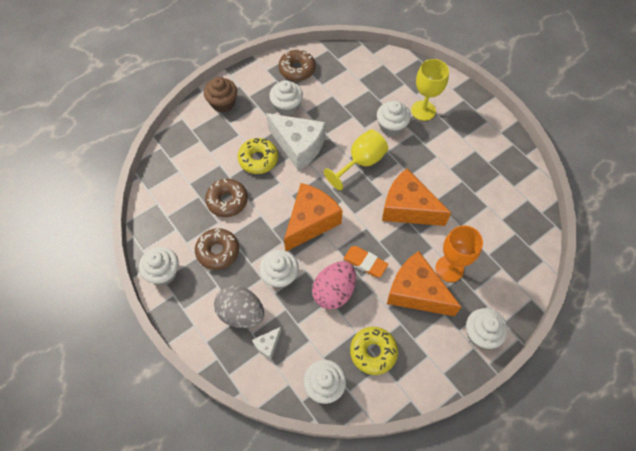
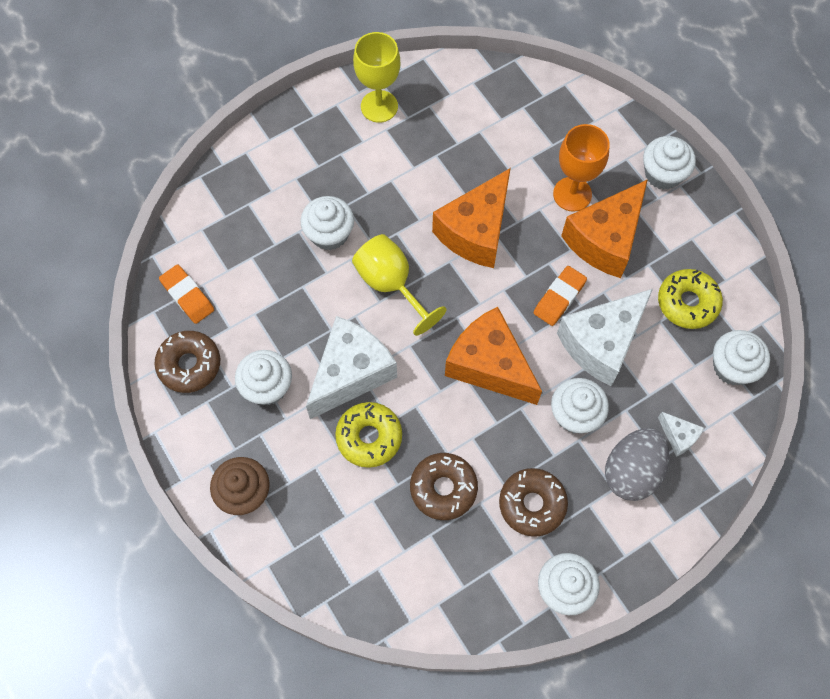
camera: 85 degrees left, 5 degrees up
pink egg [312,261,356,309] -> white cheese [557,289,653,386]
yellow goblet [411,59,449,121] -> yellow goblet moved to [353,32,400,123]
none -> orange eraser [159,264,214,324]

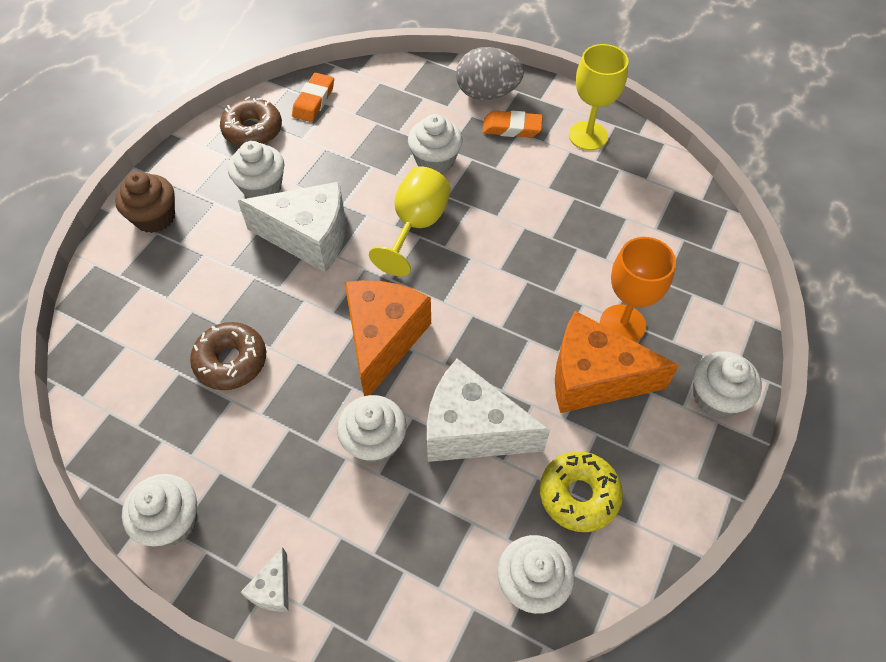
camera: 60 degrees right, 10 degrees down
yellow donut [335,402,402,468] -> none
orange cheese [432,168,511,268] -> none
brown donut [499,468,568,537] -> none
orange eraser [533,266,587,326] -> orange eraser moved to [482,111,543,138]
grey egg [605,428,669,501] -> grey egg moved to [456,47,524,100]
white cheese [658,412,704,457] -> white cheese moved to [241,547,289,612]

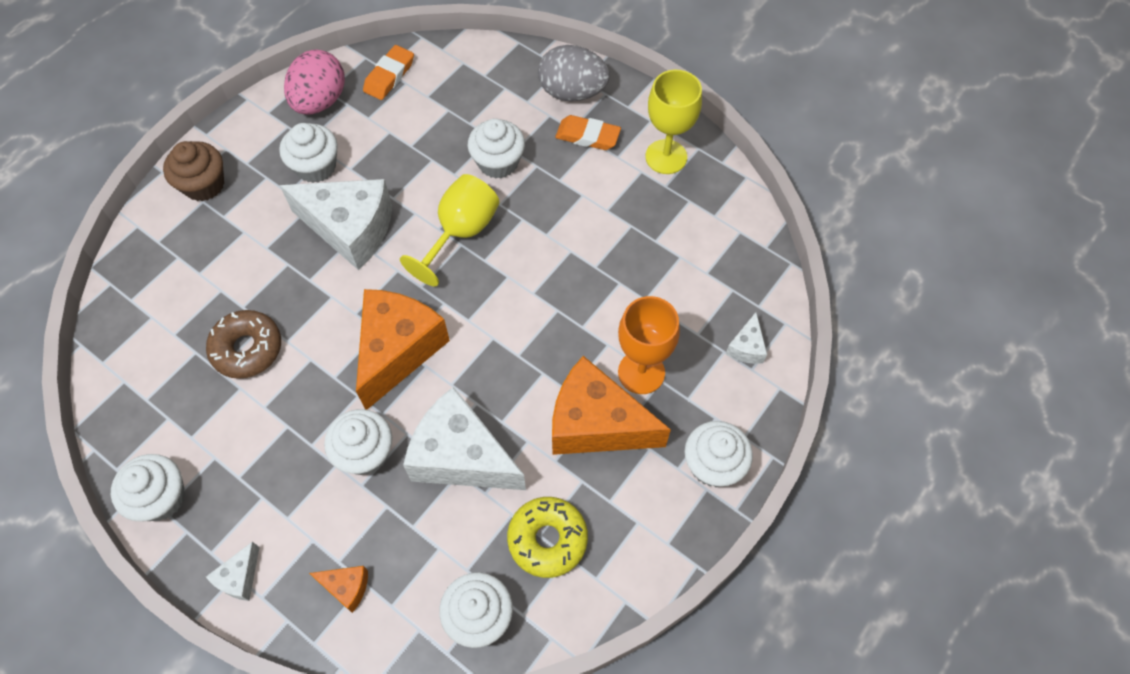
camera: 10 degrees right, 5 degrees up
brown donut [220,97,282,147] -> pink egg [284,49,345,114]
none -> orange cheese [309,566,368,613]
none -> white cheese [726,312,767,364]

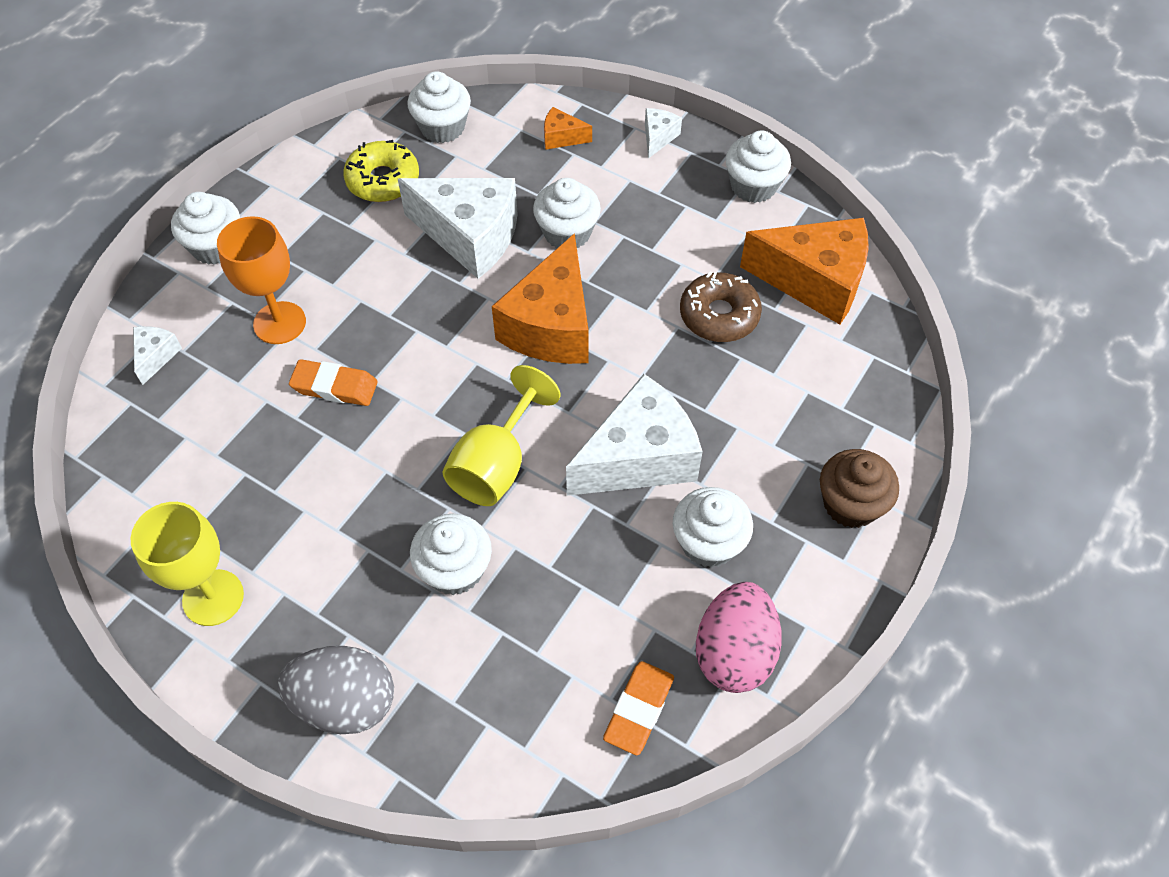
camera: 175 degrees right, 5 degrees down
white cheese [280,179,392,270] -> white cheese turned 135 degrees clockwise [566,374,703,496]
orange cheese [552,356,671,455] -> orange cheese moved to [740,218,869,324]
orange eraser [555,115,621,150] -> orange eraser moved to [289,359,378,406]

